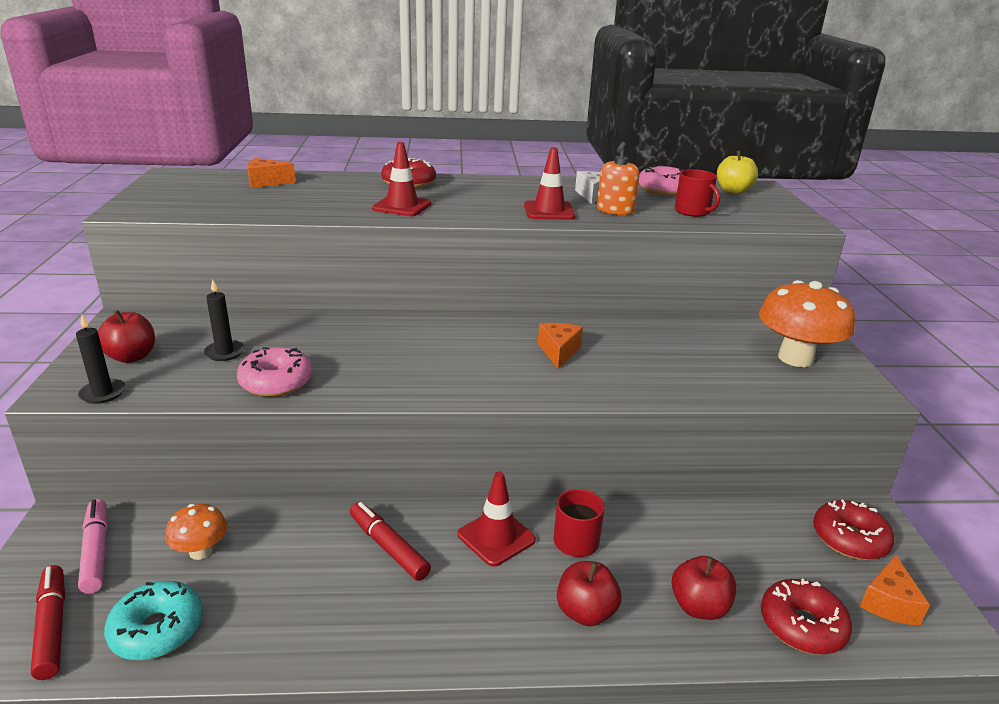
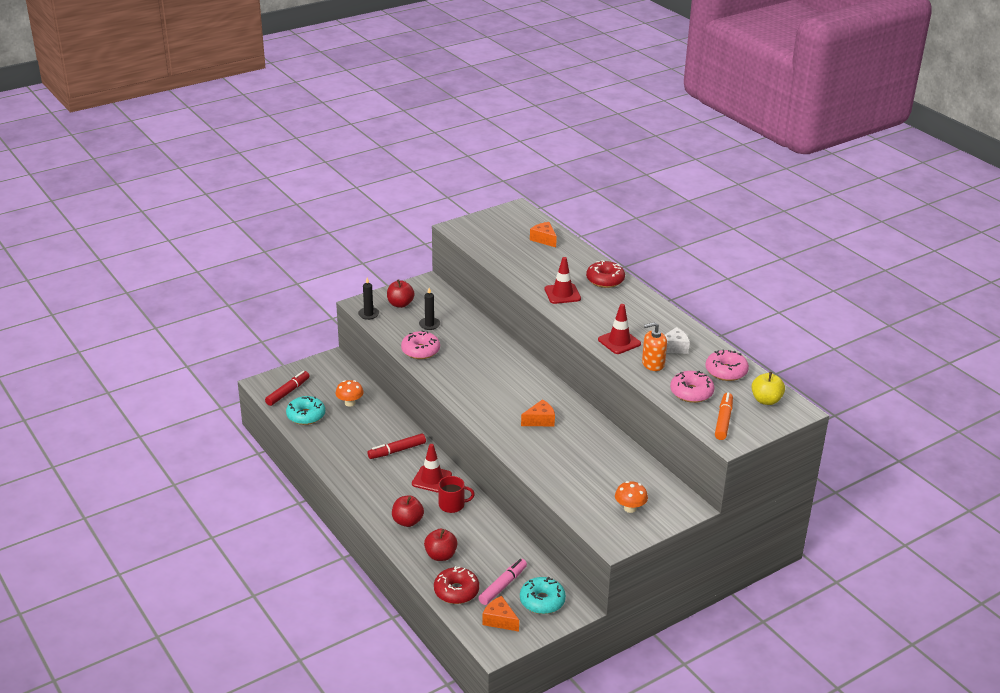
camera: 60 degrees right, 5 degrees up
pink marker [78,499,108,594] -> pink marker moved to [478,559,527,605]
red marker [350,502,431,581] -> red marker turned 135 degrees counterclockwise [368,433,426,459]
red mug [675,169,720,217] -> pink donut [670,371,714,403]
orange mushroom [759,280,855,367] -> orange mushroom [615,481,648,513], size x0.53
red donut [813,499,894,560] -> turquoise donut [520,577,566,614]
orange cheese [860,555,930,625] -> orange cheese turned 45 degrees clockwise [482,596,519,632]
none -> orange marker [715,392,733,440]

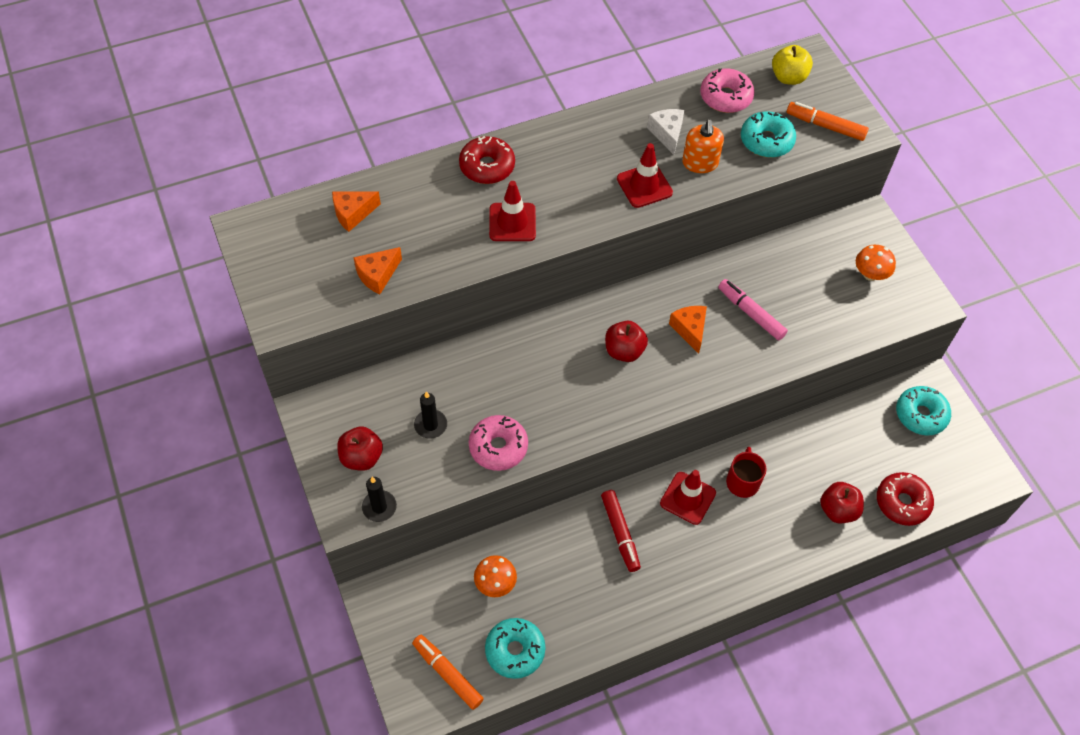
camera: 80 degrees left, 25 degrees up
red marker [265,371,309,406] -> orange marker [412,635,484,710]
red apple [392,495,424,527] -> red apple moved to [605,321,648,362]
pink marker [478,559,527,605] -> pink marker moved to [718,279,788,341]
orange cheese [482,596,519,632] -> orange cheese moved to [353,247,402,294]
pink donut [670,371,714,403] -> turquoise donut [741,111,796,158]

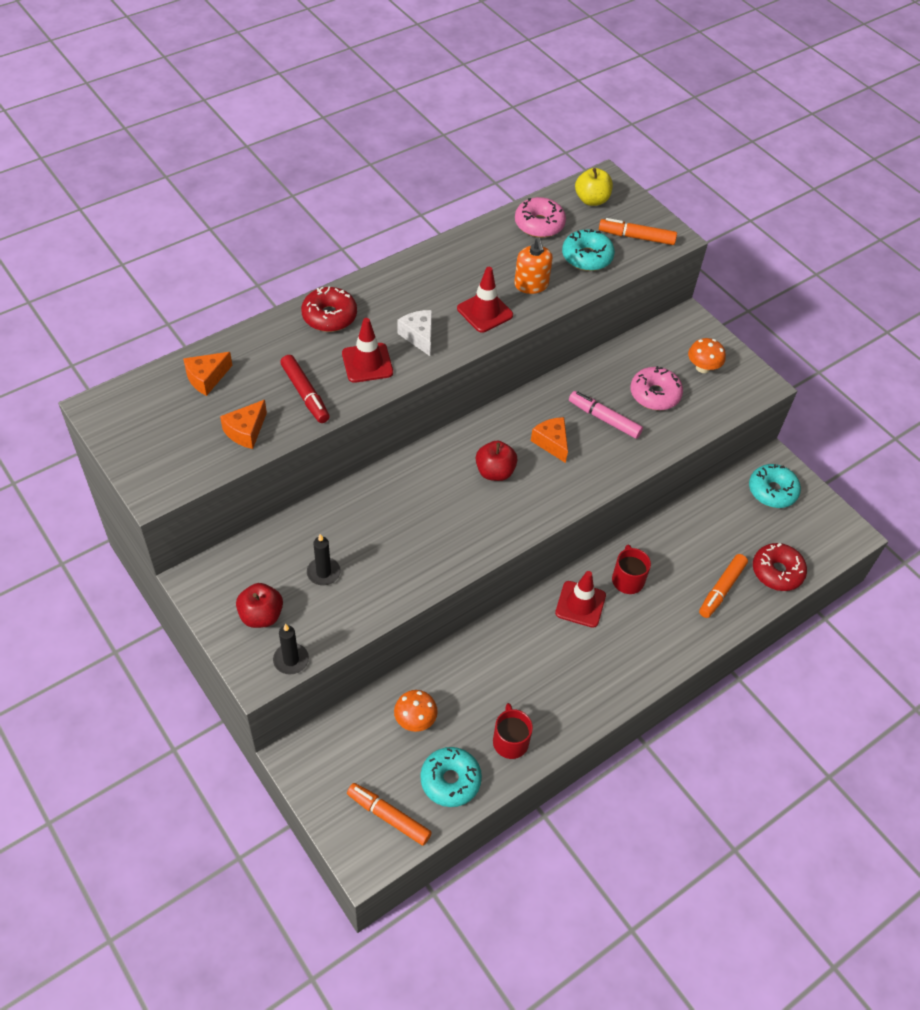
camera: 15 degrees left, 5 degrees down
pink donut [469,415,528,471] -> pink donut moved to [630,366,683,410]
red marker [601,490,641,572] -> red marker moved to [280,355,330,423]
white cheese [647,109,685,155] -> white cheese moved to [397,310,432,356]
red apple [820,482,864,523] -> orange marker [699,554,748,618]
none -> red mug [493,703,533,759]

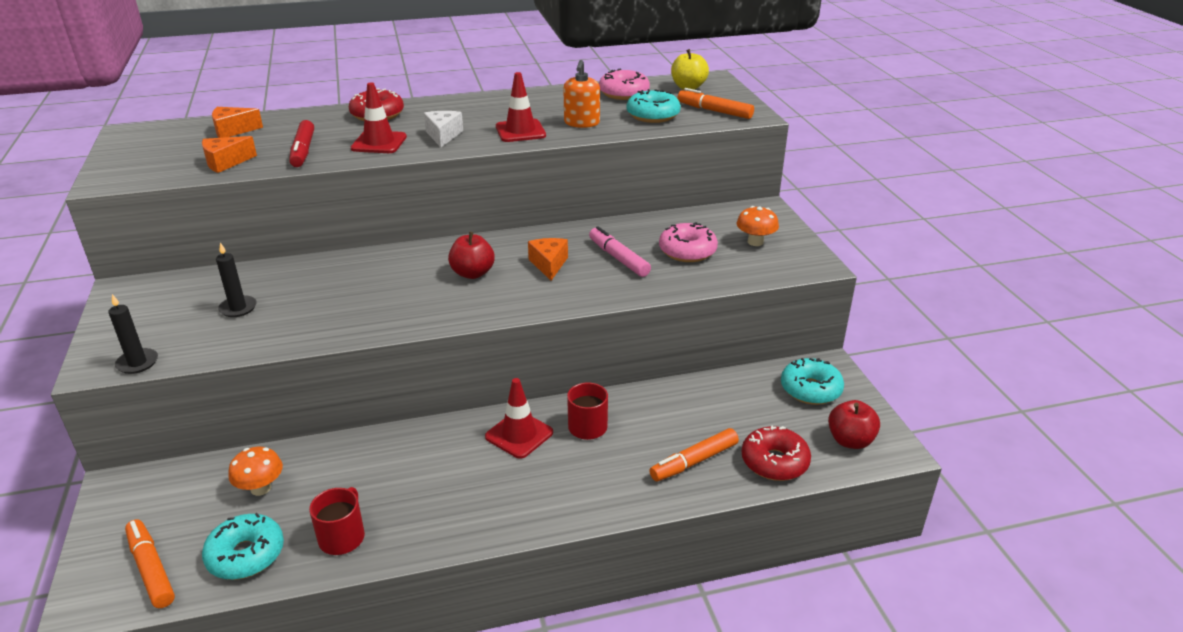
camera: 25 degrees right, 20 degrees down
red apple [236,583,283,628] -> red apple moved to [828,400,880,449]

